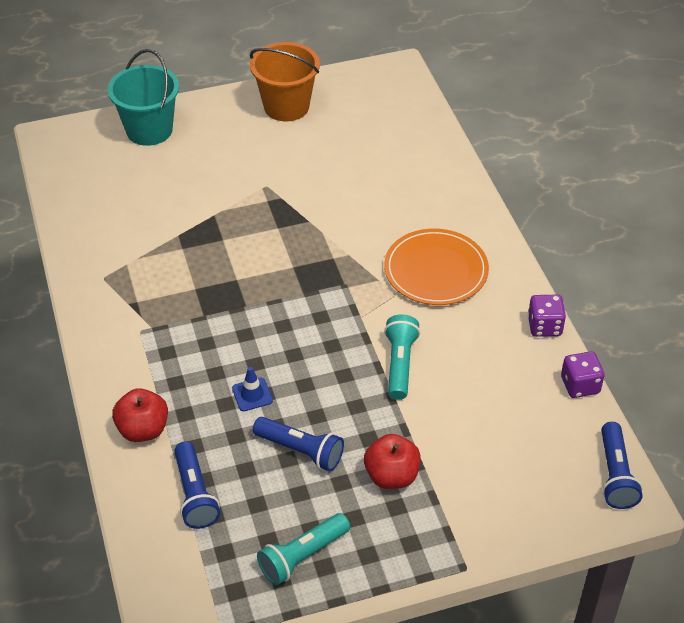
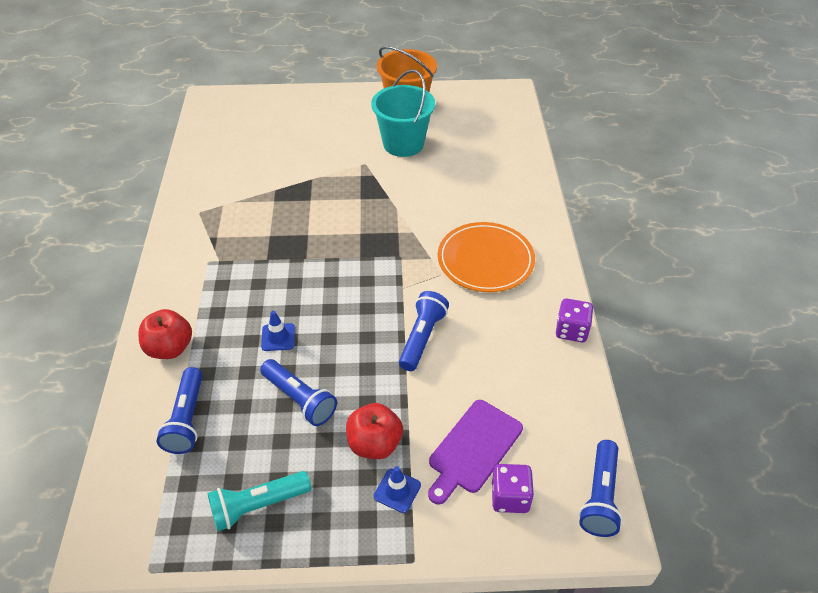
camera: 15 degrees right, 0 degrees up
turquoise bucket [108,49,179,146] -> turquoise bucket moved to [371,69,435,157]
turquoise flashlight [384,315,420,400] -> blue flashlight [399,291,449,371]
purple dice [561,351,604,398] -> purple dice moved to [492,464,534,513]
none -> blue traffic cone [374,466,421,513]
none -> purple cutting board [428,400,523,504]

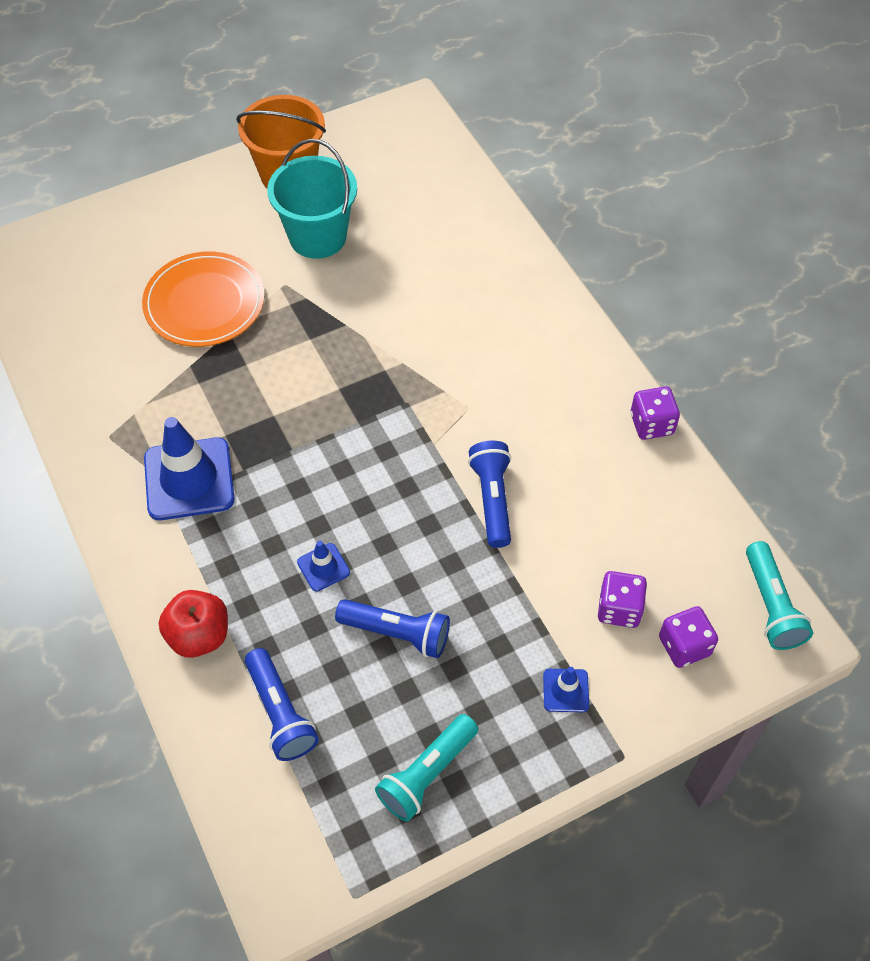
camera: 25 degrees left, 10 degrees up
red apple [346,403,403,459] -> none
purple cutting board [428,400,523,504] -> purple dice [598,571,647,628]
orange plate [438,222,535,292] -> orange plate moved to [142,252,265,347]
blue flashlight [579,440,623,537] -> turquoise flashlight [746,541,813,650]
none -> blue traffic cone [144,417,235,520]

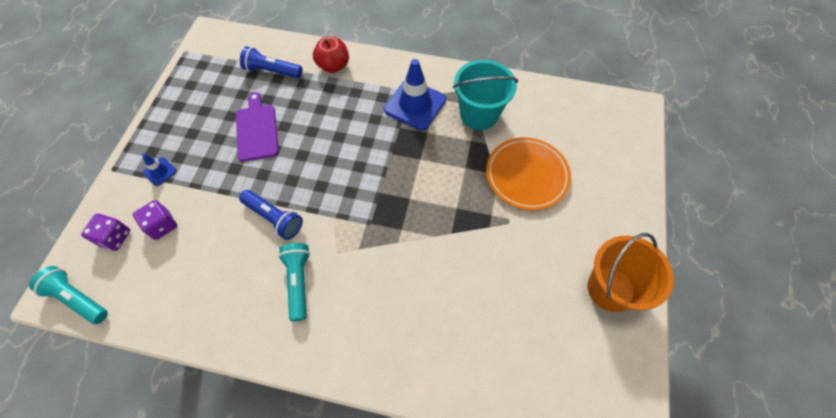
camera: 130 degrees right, 5 degrees up
turquoise bucket [267,139,357,259] -> turquoise bucket moved to [453,60,518,130]
blue traffic cone [297,541,350,592] -> none
blue flashlight [335,599,450,658] -> purple cutting board [236,92,279,162]
turquoise flashlight [375,714,478,822] -> turquoise flashlight moved to [278,243,310,321]
purple dice [631,387,680,440] -> none

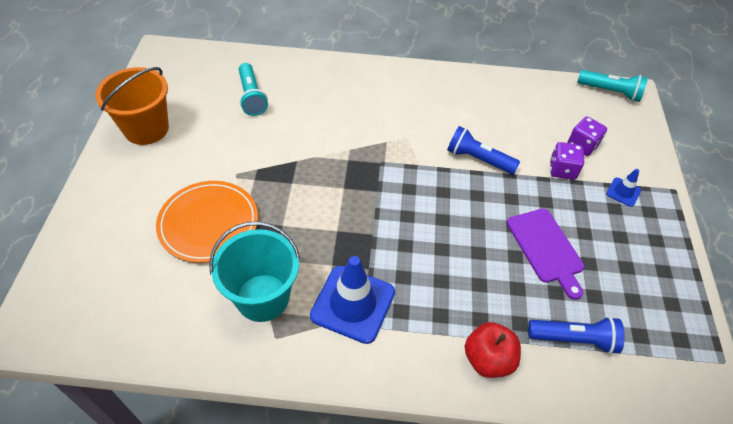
camera: 170 degrees right, 10 degrees down
purple dice [81,213,130,251] -> purple dice moved to [550,142,584,180]
turquoise flashlight [278,243,310,321] -> turquoise flashlight moved to [239,63,268,116]

